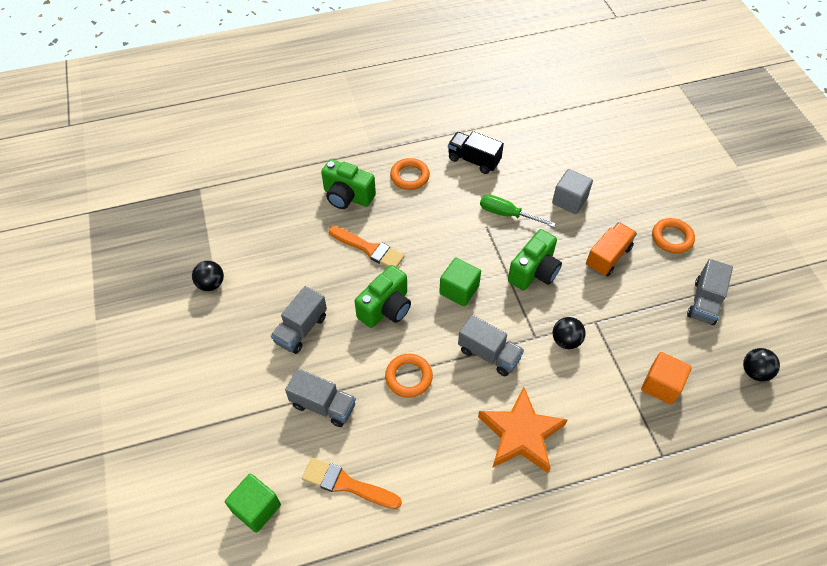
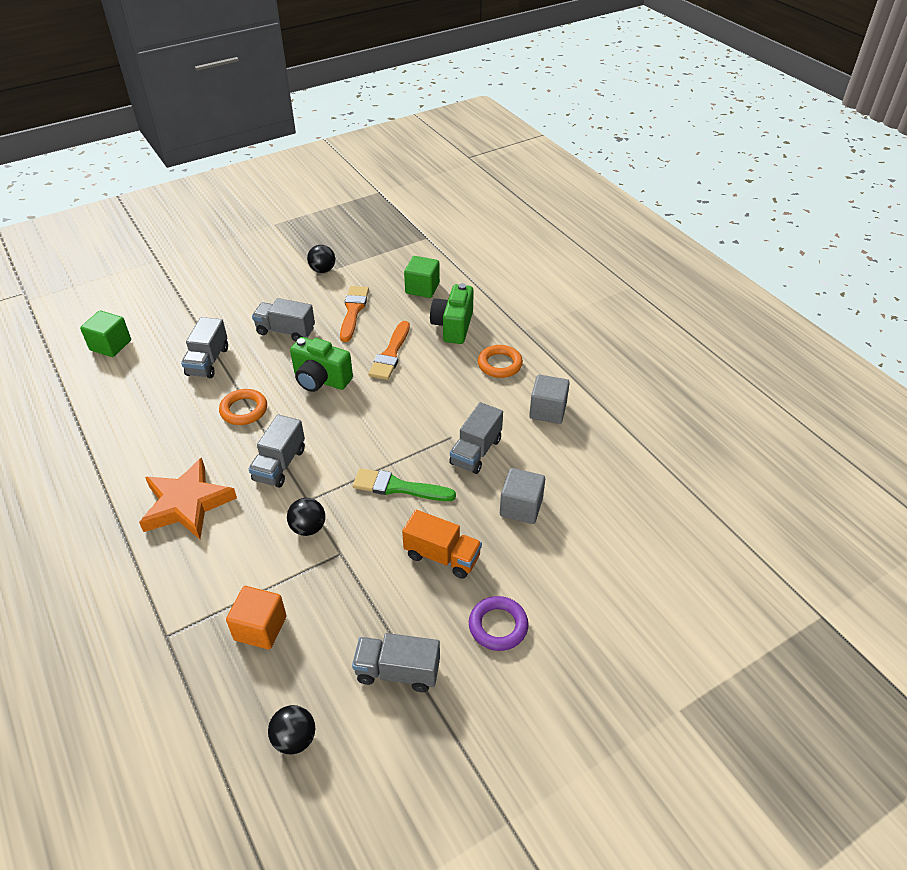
camera: 75 degrees right, 10 degrees down
orange brush [302,457,402,509] -> orange brush moved to [340,286,369,342]
green cube [439,258,481,307] -> green cube moved to [404,256,440,298]
black truck [448,131,504,174] -> grey cube [529,375,570,424]
green screwdriver [480,194,556,227] -> grey truck [449,402,503,474]
green camera [508,229,562,290] -> green brush [353,468,456,501]
orange ring [652,218,695,253] -> purple ring [469,596,529,651]

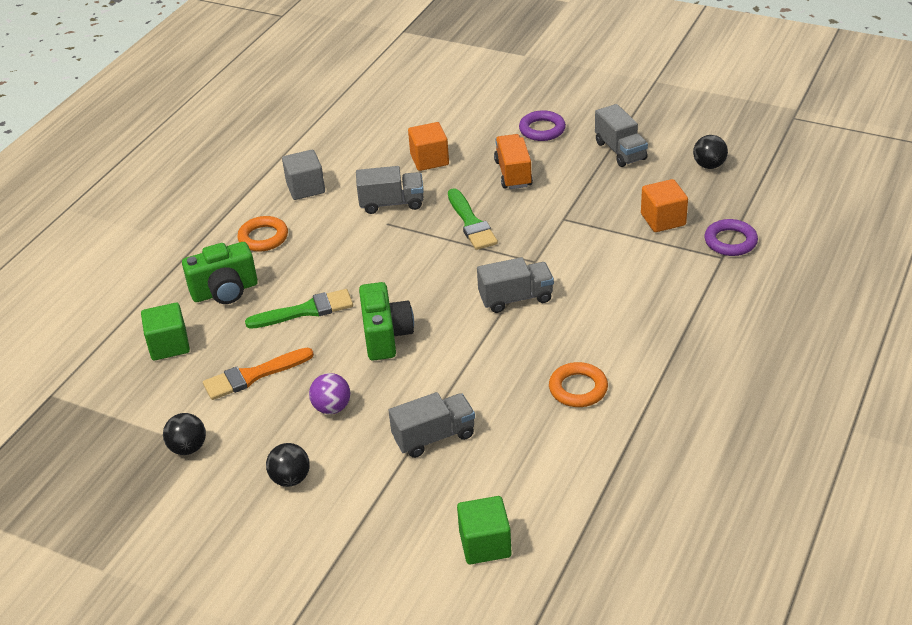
camera: 120 degrees left, 5 degrees down
orange star [139,458,237,539] -> none
orange ring [219,389,267,425] -> orange ring moved to [549,362,608,407]
grey truck [252,298,315,342] -> purple ball [309,373,350,414]
black ball [287,498,325,536] -> black ball moved to [266,443,310,487]
orange brush [368,321,410,380] -> green brush [245,289,353,329]
grey cube [500,468,545,524] -> orange cube [408,122,449,171]
none -> purple ring [704,219,758,256]

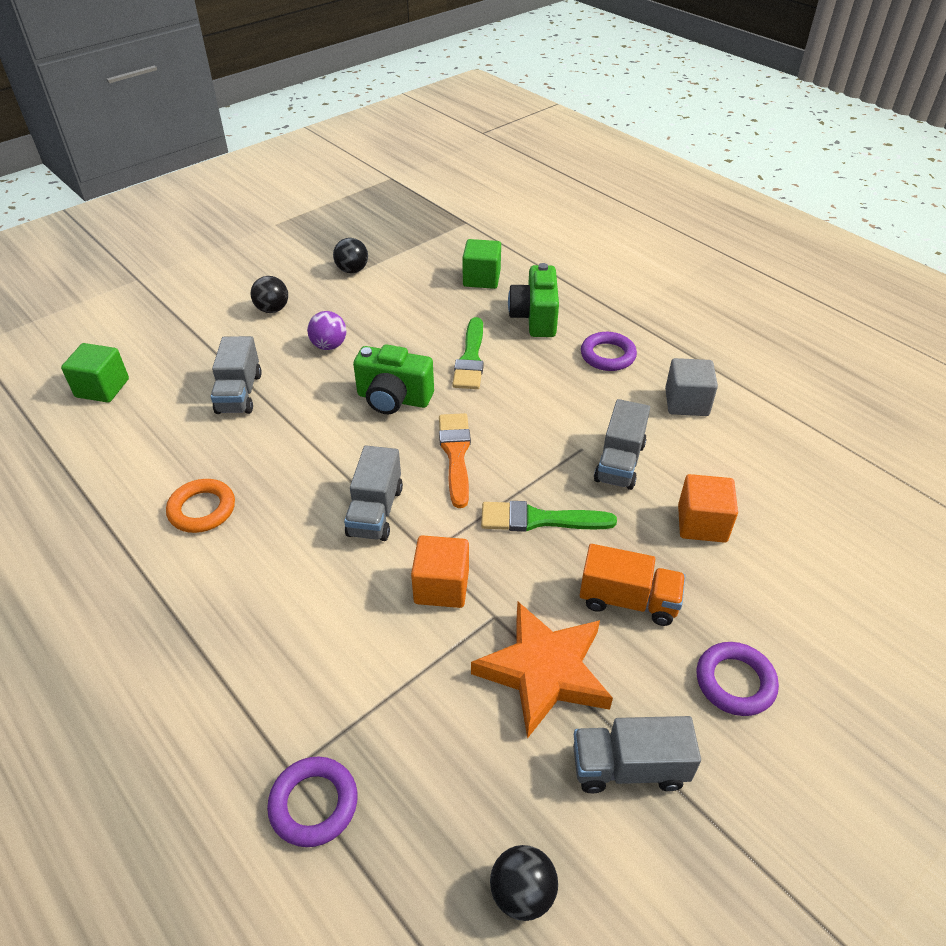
camera: 110 degrees right, 5 degrees up
orange brush [203,348,314,400] -> orange brush moved to [439,413,471,508]
orange ring [237,216,288,252] -> purple ring [581,332,637,371]
orange cube [641,179,688,232] -> orange cube moved to [411,535,469,608]
none -> orange star [471,601,613,739]

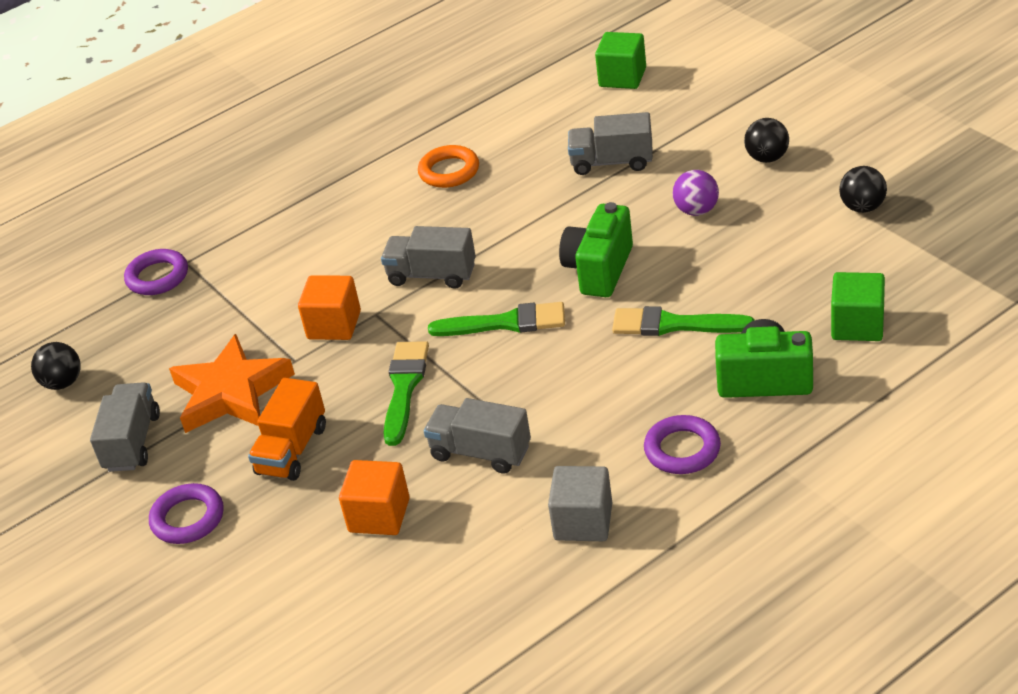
camera: 100 degrees right, 5 degrees down
orange brush [439,413,471,508] -> green brush [428,302,565,336]

